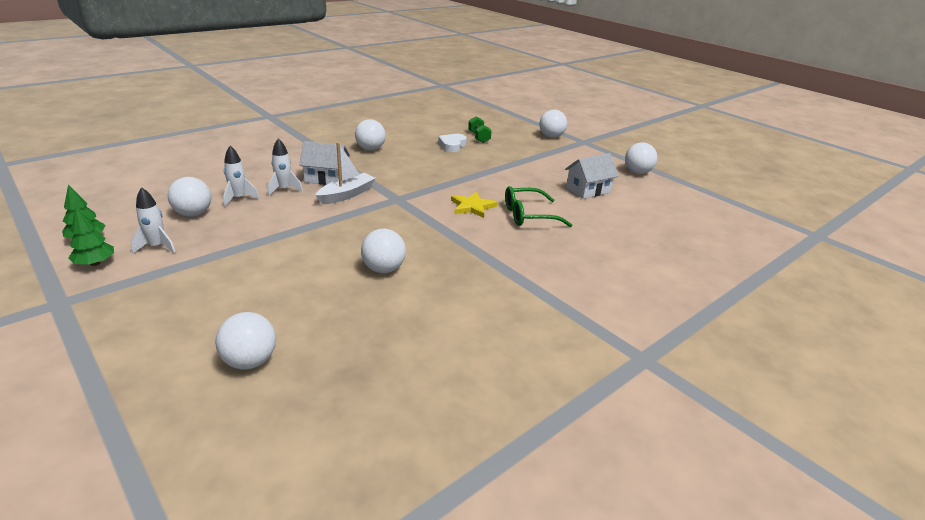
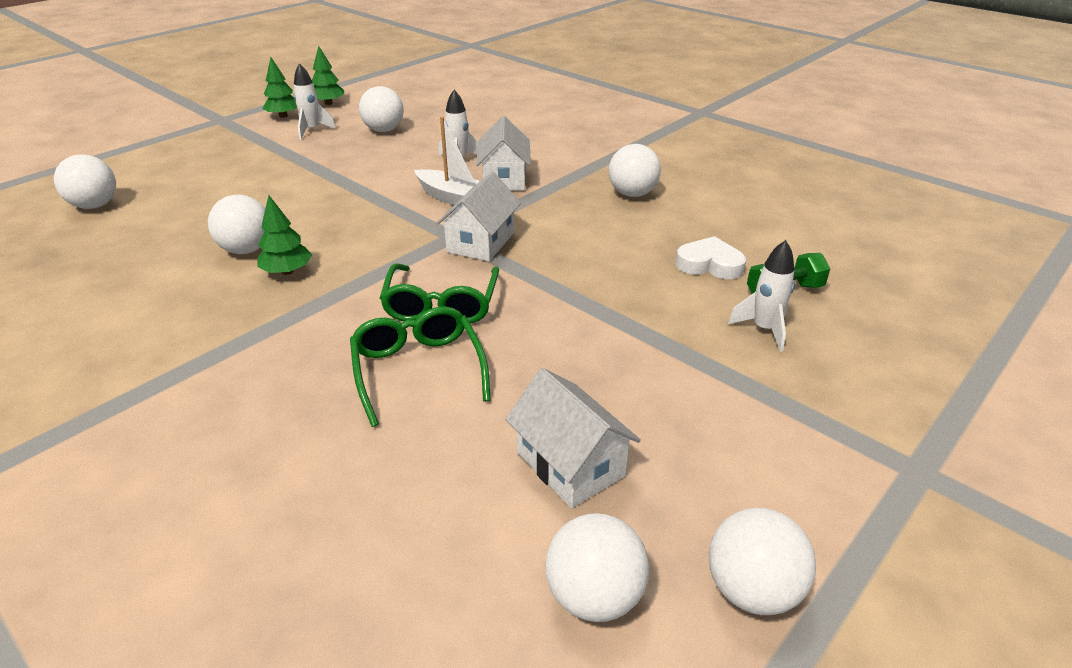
camera: 85 degrees right, 5 degrees up
white rocket [223,146,260,207] -> white rocket moved to [728,240,795,352]
yellow star [451,191,497,218] -> green glasses [380,264,499,323]
white ball [539,110,567,138] -> white ball moved to [546,513,650,622]
none -> green tree [257,195,312,275]
none -> white house [436,171,521,261]

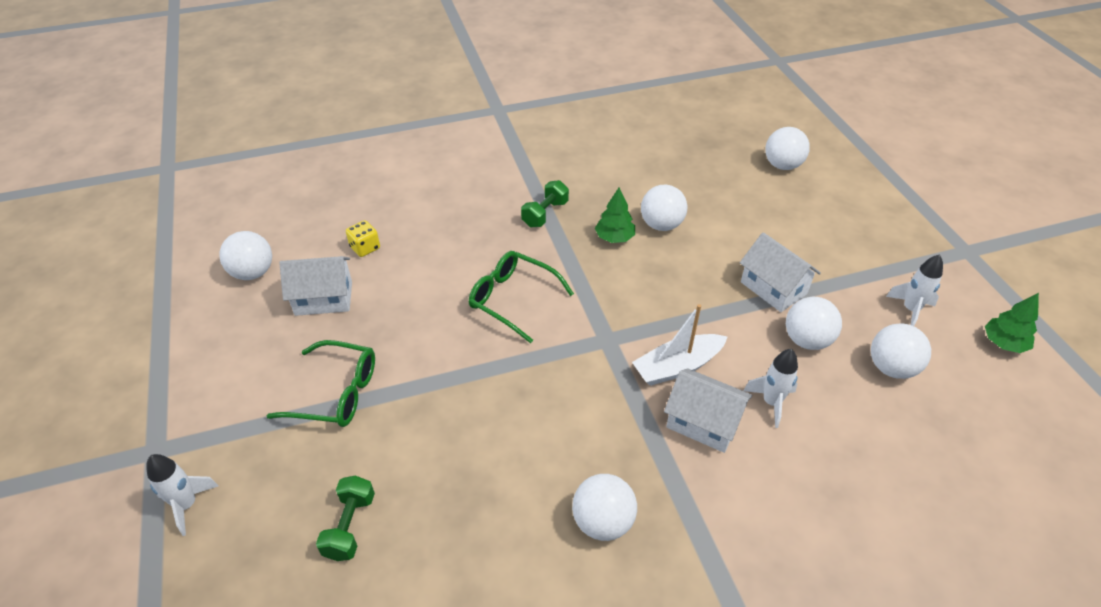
camera: 120 degrees right, 10 degrees up
green tree [262,57,297,118] -> none
green glasses [350,306,491,427] -> green glasses moved to [267,340,375,427]
white house [436,171,521,261] -> white house moved to [740,232,821,312]
white heart [676,236,746,279] -> none
white ball [709,508,816,615] -> white ball moved to [786,297,842,350]
white rocket [728,240,795,352] -> white rocket moved to [146,454,218,536]
none -> yellow dice [346,220,380,257]
none -> green dumbbell [521,180,569,227]

